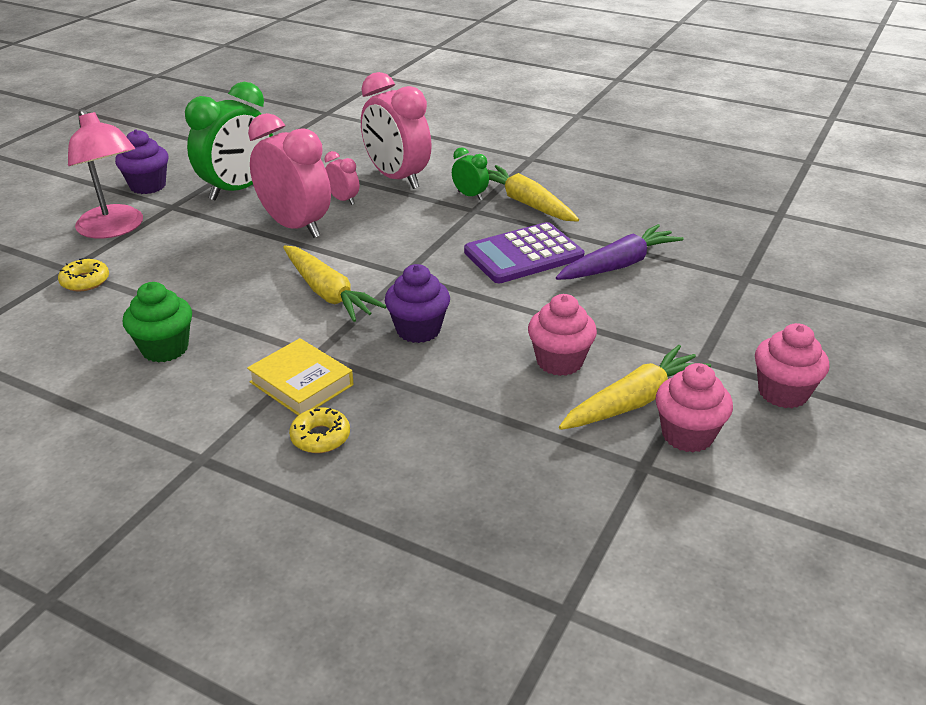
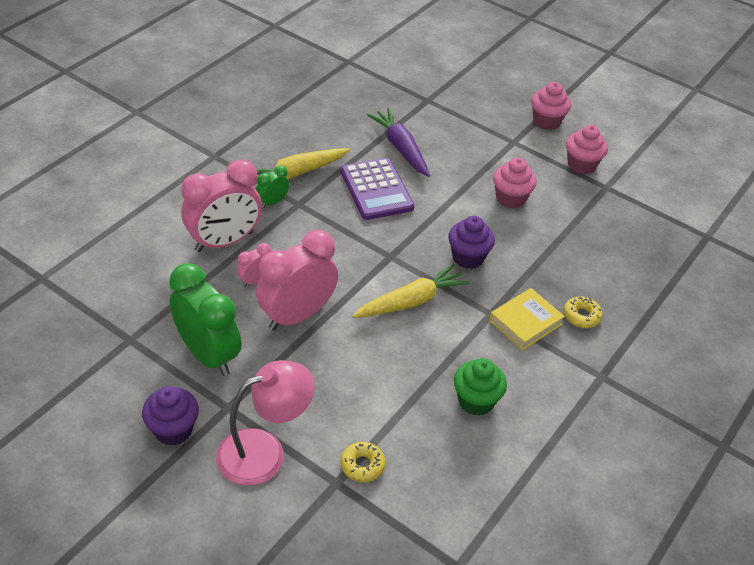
camera: 85 degrees left, 10 degrees up
yellow carrot [559,345,711,430] -> none

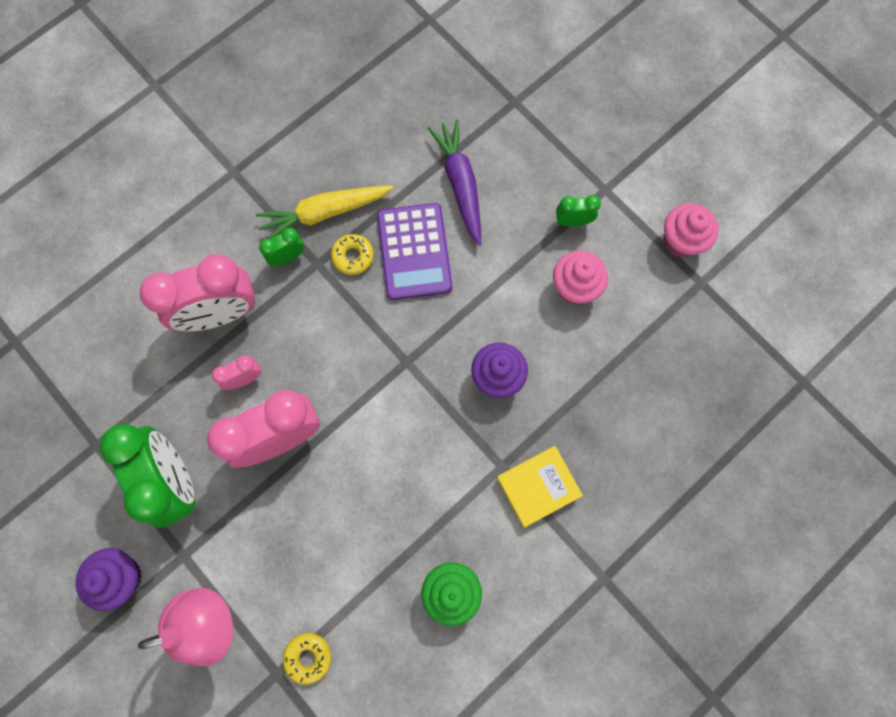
camera: 15 degrees right, 30 degrees up
yellow carrot [352,264,470,318] -> none
pink cupcake [531,82,571,130] -> none
yellow donut [563,296,603,328] -> yellow donut moved to [331,234,374,275]
none -> green clock [556,195,601,227]

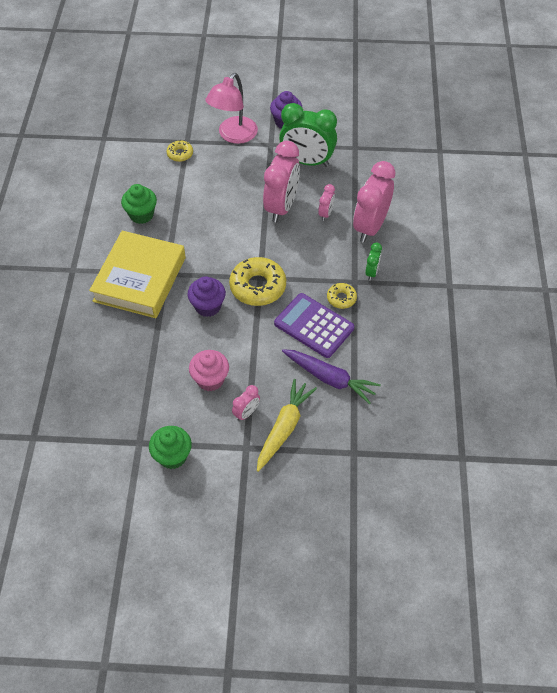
camera: 135 degrees right, 20 degrees down
yellow carrot [256,186,393,239] -> yellow carrot moved to [257,379,317,472]
yellow book [497,446,583,527] -> yellow book [89,231,186,318], size x1.88
green clock [556,195,601,227] -> pink clock [232,385,260,421]
pink cupcake [664,203,719,258] -> green cupcake [149,426,192,469]
none -> yellow donut [229,257,286,306]

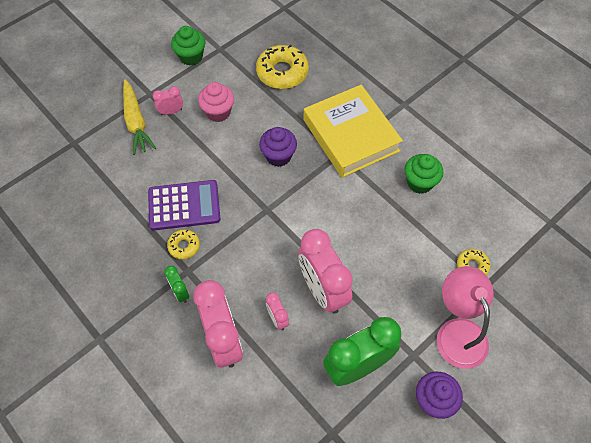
camera: 135 degrees right, 5 degrees up
yellow donut [229,257,286,306] -> yellow donut moved to [256,45,309,89]
pink clock [232,385,260,421] -> pink clock turned 75 degrees clockwise [153,86,183,115]
purple carrot [282,349,381,404] -> none

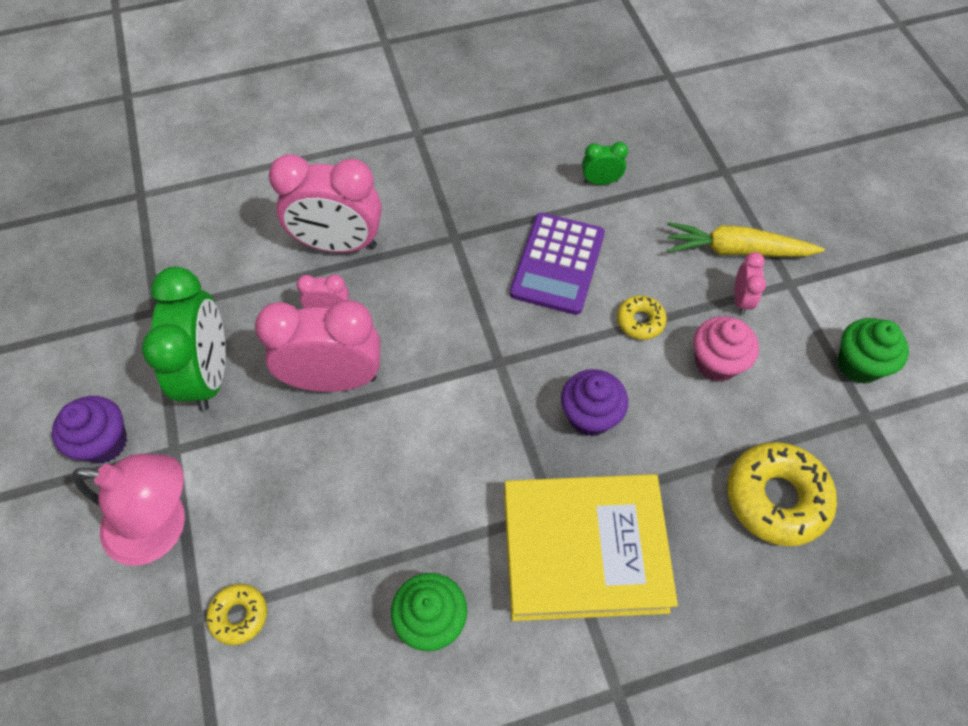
camera: 115 degrees right, 0 degrees up
green clock [164,266,189,303] -> green clock moved to [582,142,628,185]
yellow donut [167,229,200,259] -> yellow donut moved to [617,295,667,340]

